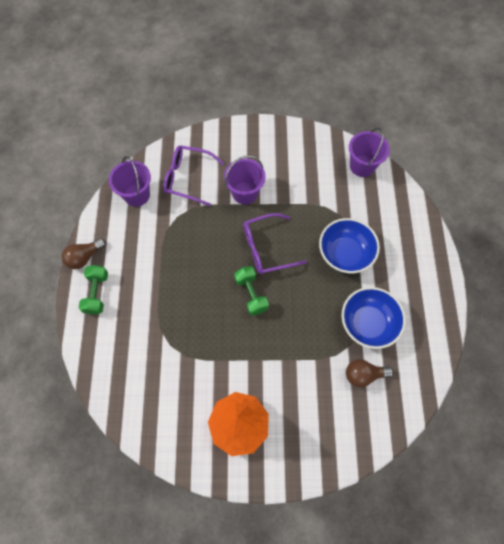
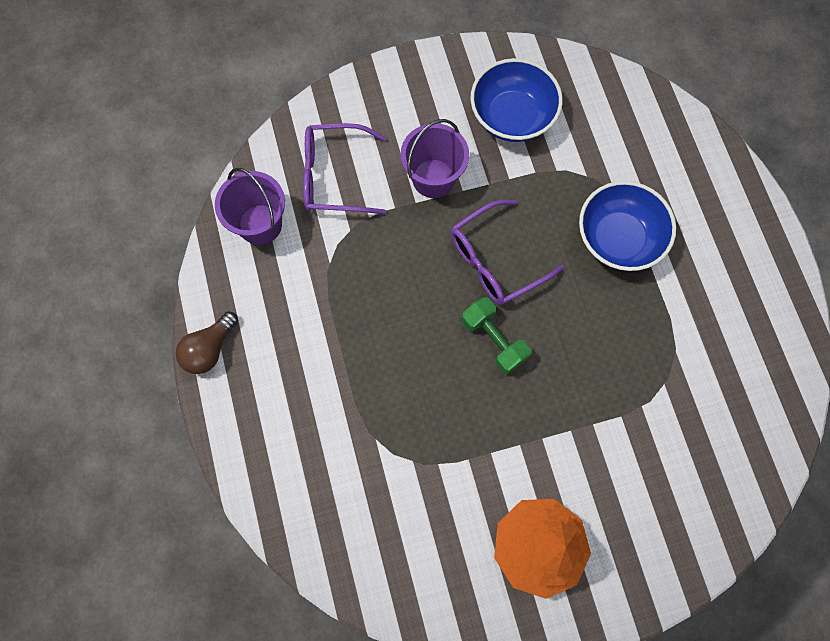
camera: 15 degrees left, 5 degrees up
green dumbbell [79,265,108,315] -> none
blue bowl [342,287,406,349] -> blue bowl moved to [471,58,562,142]
brown light bulb [346,359,394,387] -> none
purple bucket [349,128,390,177] -> none

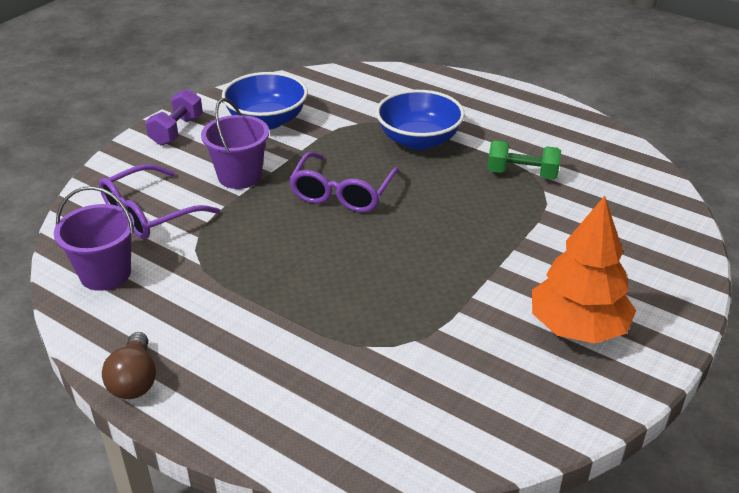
camera: 40 degrees left, 35 degrees down
green dumbbell [462,297,531,374] -> green dumbbell moved to [487,140,561,179]
none -> purple dumbbell [145,89,203,146]

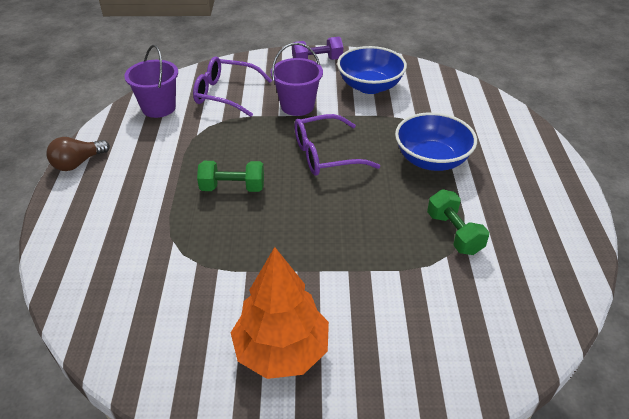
camera: 55 degrees right, 5 degrees up
none -> green dumbbell [197,161,264,192]

